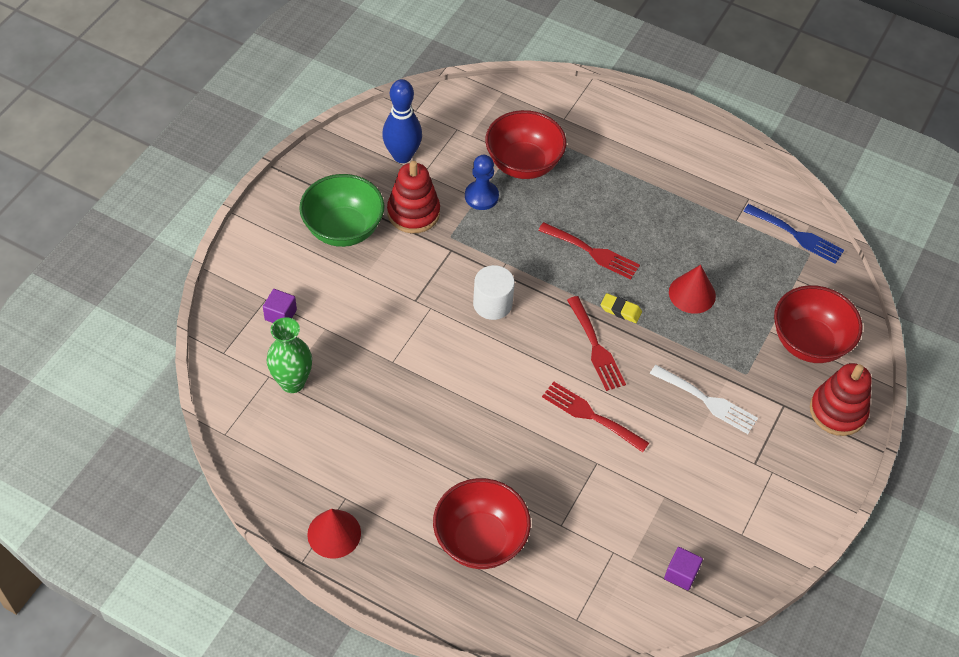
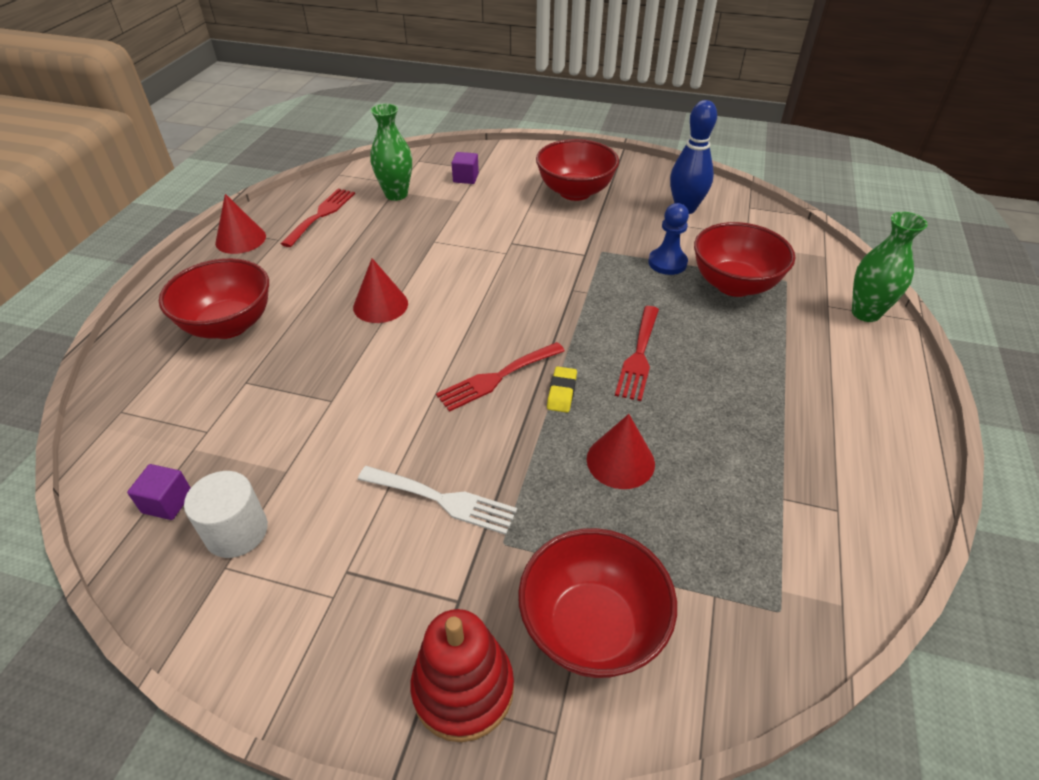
camera: 80 degrees right, 10 degrees down
green bowl [299,174,385,247] -> red bowl [536,139,619,201]
red stacking toy [387,161,440,233] -> none
white cylinder [473,265,515,320] -> white cylinder moved to [184,471,268,558]
red fork [542,382,649,452] -> red fork moved to [281,188,355,247]
white fork [650,365,758,434] -> white fork turned 90 degrees counterclockwise [358,466,517,535]
blue fork [743,204,844,264] -> none
none -> red cone [353,258,408,323]
none -> green vase [852,212,928,322]

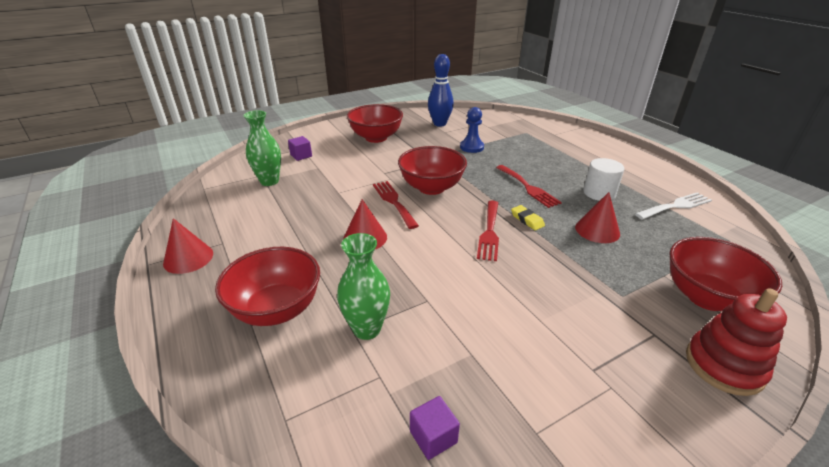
camera: 45 degrees left, 10 degrees down
white cylinder [184,471,268,558] -> white cylinder moved to [583,158,624,201]
red fork [281,188,355,247] -> red fork moved to [373,181,419,229]
white fork [358,466,517,535] -> white fork moved to [635,192,712,220]
red bowl [694,222,795,297] -> red bowl moved to [398,146,467,195]
green vase [852,212,928,322] -> green vase moved to [337,233,390,340]

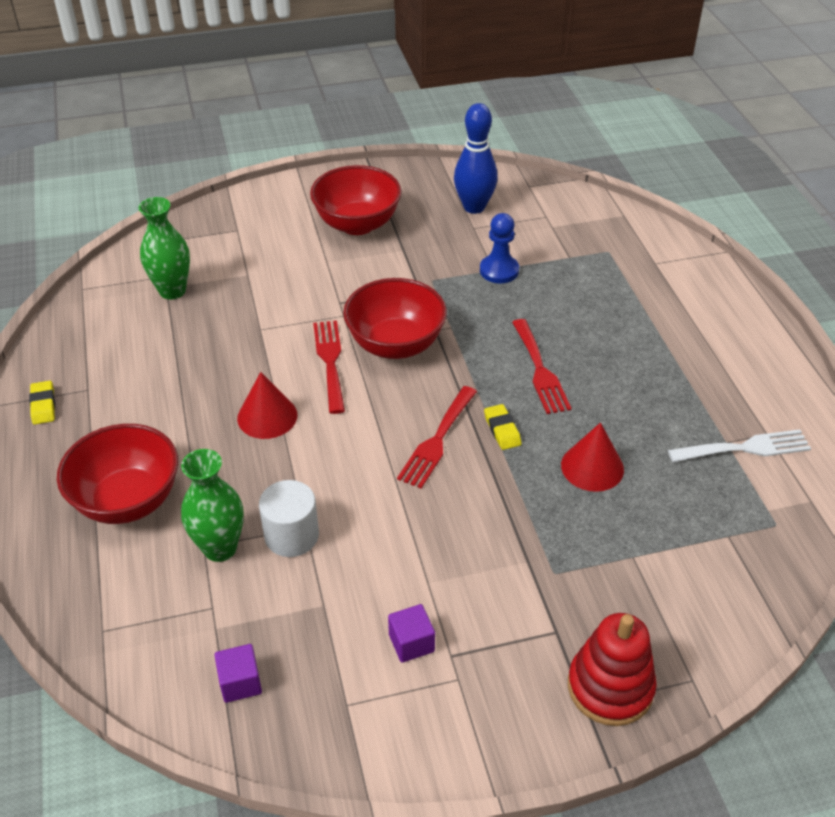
camera: 15 degrees right, 10 degrees up
red cone [163,218,213,274] -> yellow eraser [29,381,55,425]
purple cube [288,136,312,161] -> purple cube moved to [388,604,435,663]
white cylinder [583,158,624,201] -> white cylinder moved to [259,480,319,557]
red bowl [669,237,782,311] -> none

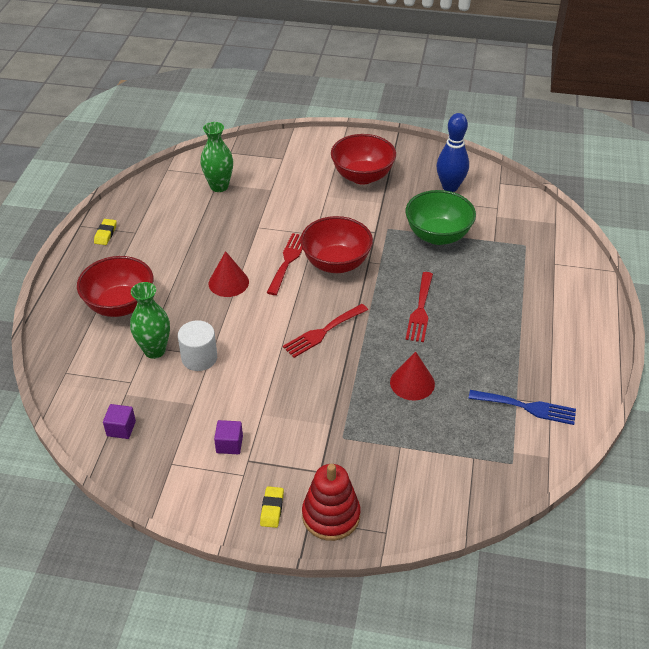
camera: 25 degrees right, 0 degrees up
blue pawn [480,213,519,283] -> green bowl [406,190,476,245]
yellow eraser [484,404,521,450] -> yellow eraser moved to [260,486,284,528]
white fork [668,429,811,462] -> blue fork [468,390,576,425]

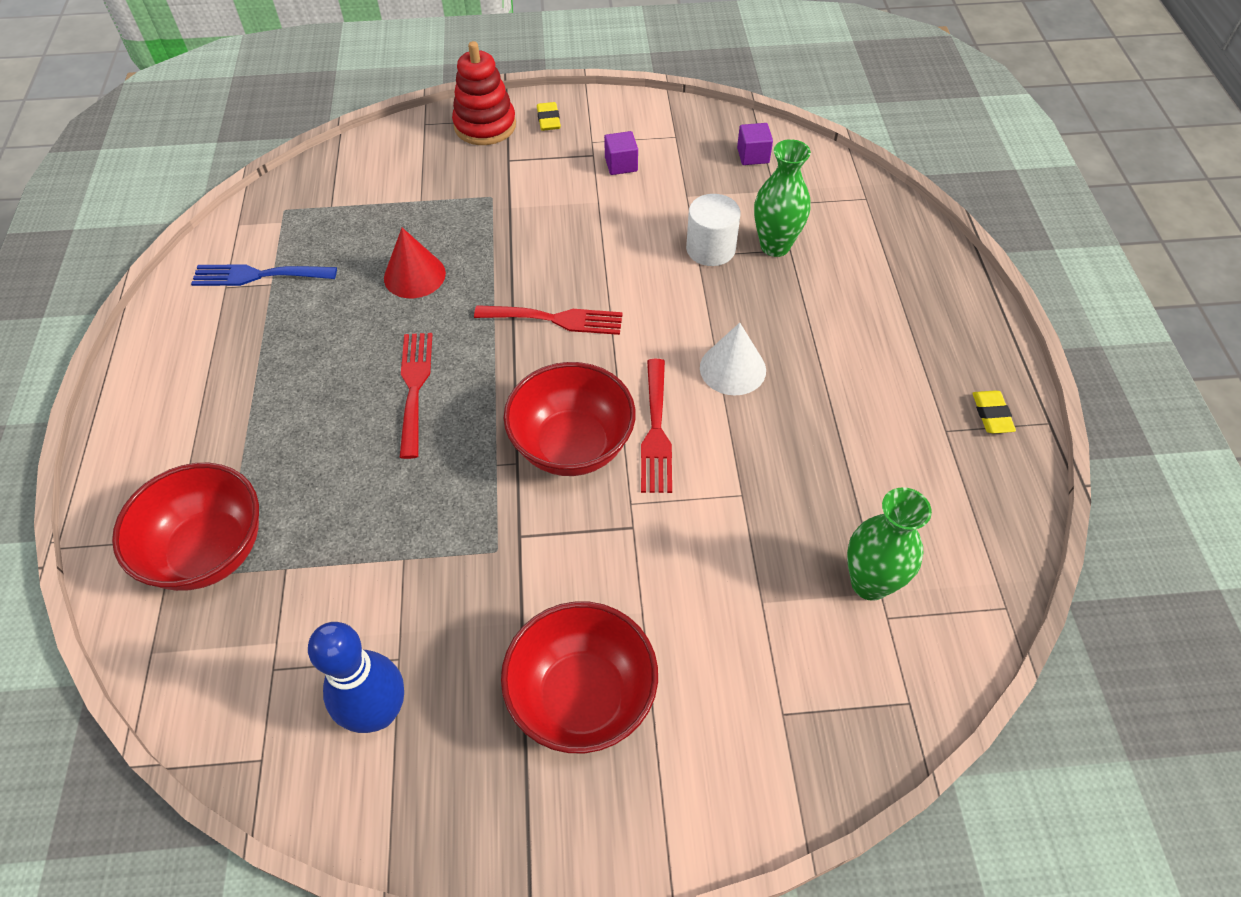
camera: 165 degrees right, 10 degrees up
red bowl [77,256,154,317] -> red bowl moved to [112,463,259,591]
red cone [209,251,249,297] -> white cone [700,323,766,396]
red fork [283,304,368,358] -> red fork turned 60 degrees clockwise [474,305,623,335]
green bowl [406,190,476,245] -> none

